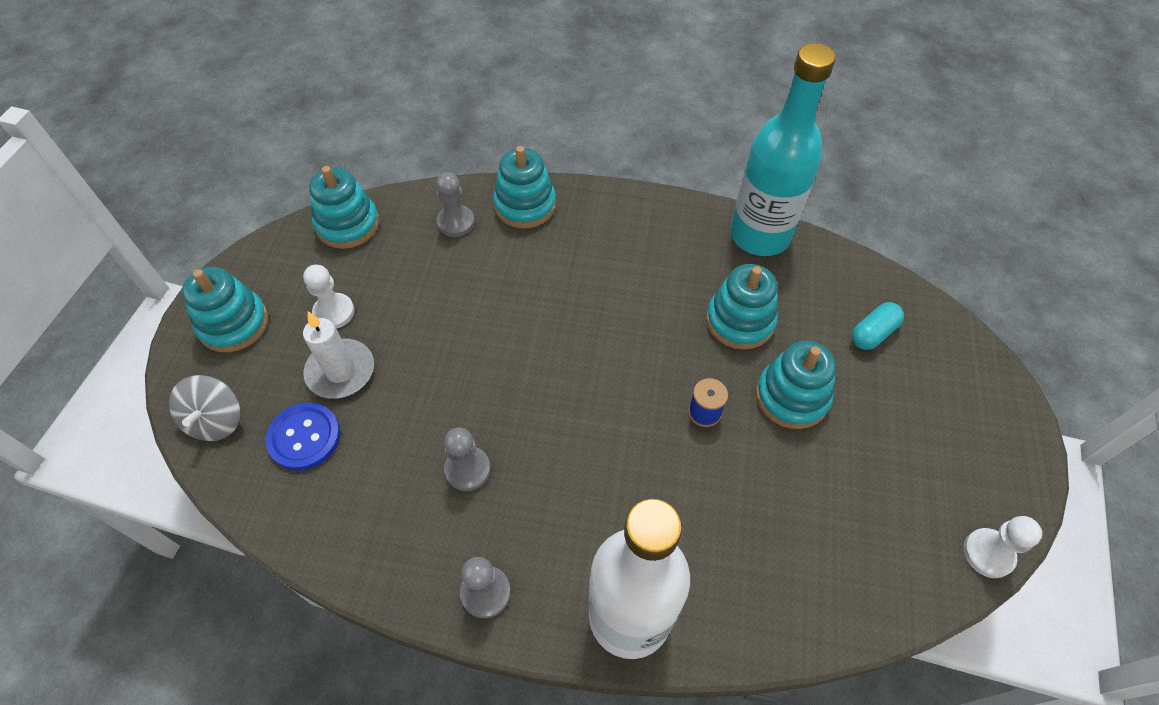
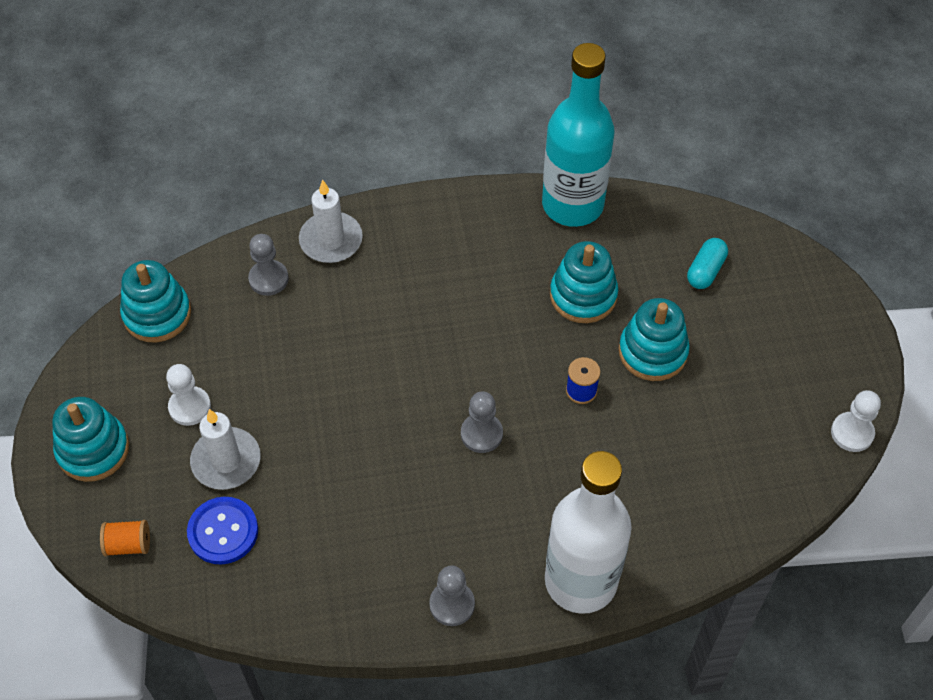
camera: 20 degrees left, 0 degrees up
grey spinning top [169,375,240,441] -> orange spool [100,520,150,556]
grey pawn [444,427,491,491] -> grey pawn moved to [461,391,503,453]
turquoise stacking toy [493,146,556,228] -> white candle [299,180,363,263]

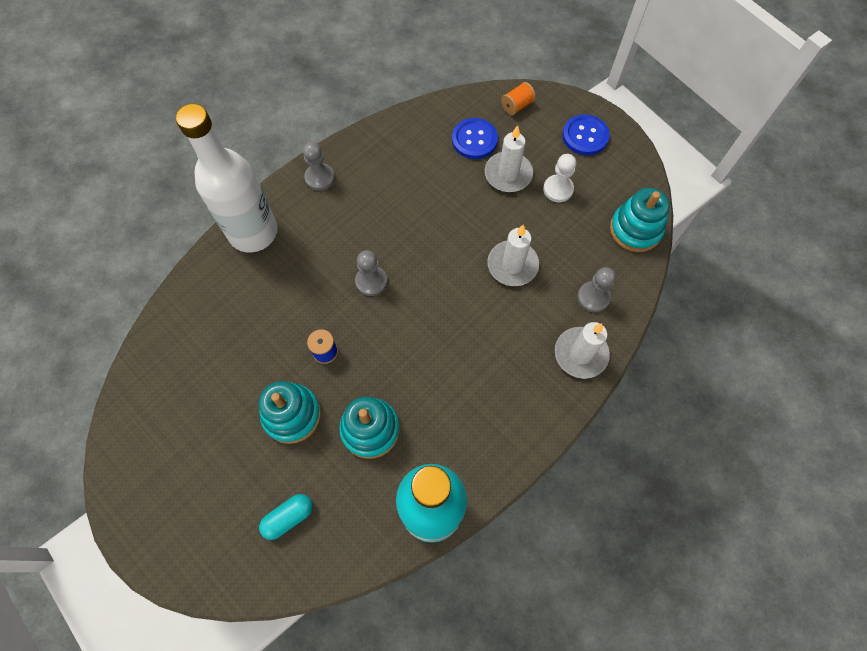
camera: 145 degrees right, 10 degrees up
turquoise stacking toy [52,397,129,482] -> blue button [562,114,610,155]
turquoise capsule [687,238,728,289] -> turquoise capsule turned 60 degrees clockwise [259,494,313,540]
white pawn [831,390,881,452] -> none
none -> white candle [487,225,539,286]

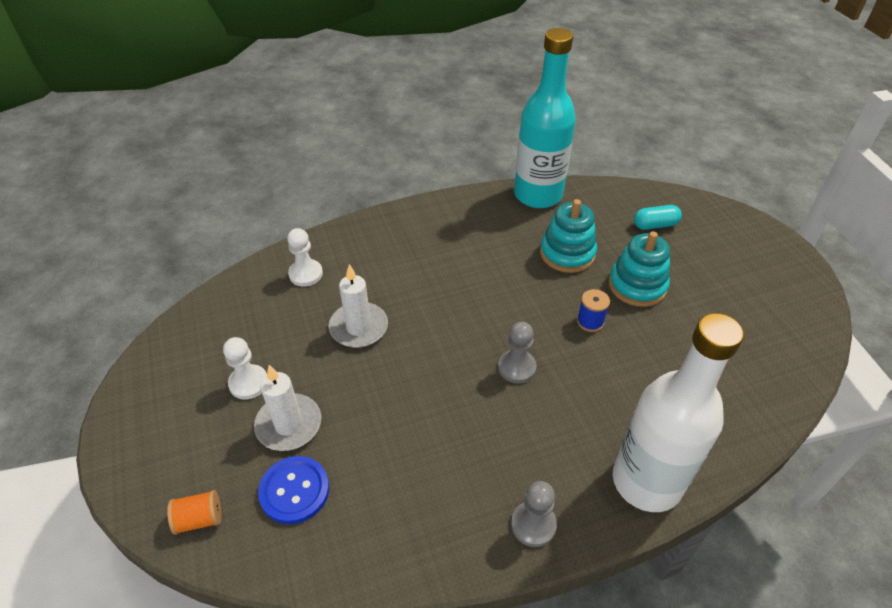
camera: 155 degrees left, 20 degrees down
white candle [555,322,610,379] -> none
blue button [562,114,610,155] -> none
grey pawn [577,267,616,312] -> white pawn [287,228,323,287]
turquoise stacking toy [610,188,670,252] -> none

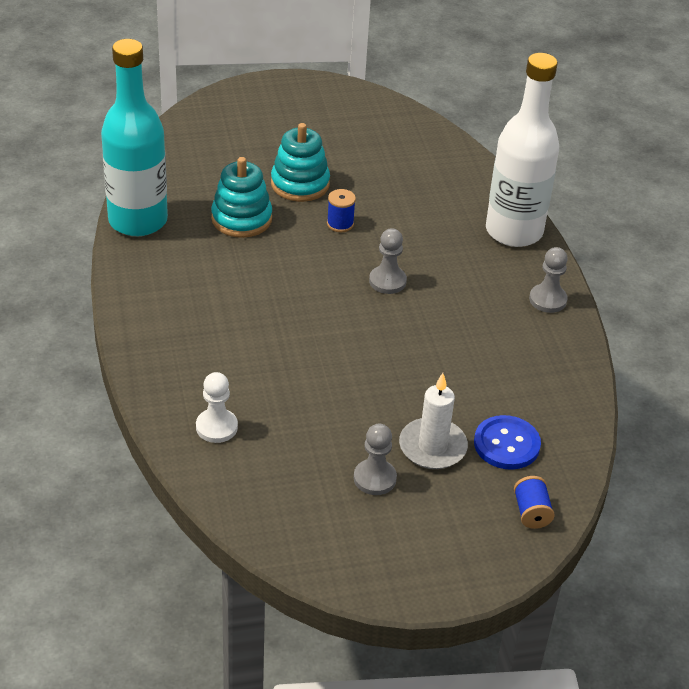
camera: 85 degrees left, 5 degrees down
orange spool [167,490,221,535] -> blue spool [514,476,555,529]
white pawn [223,337,267,399] -> grey pawn [354,424,397,495]
white candle [329,264,388,348] -> none
turquoise capsule [634,205,682,230] -> none

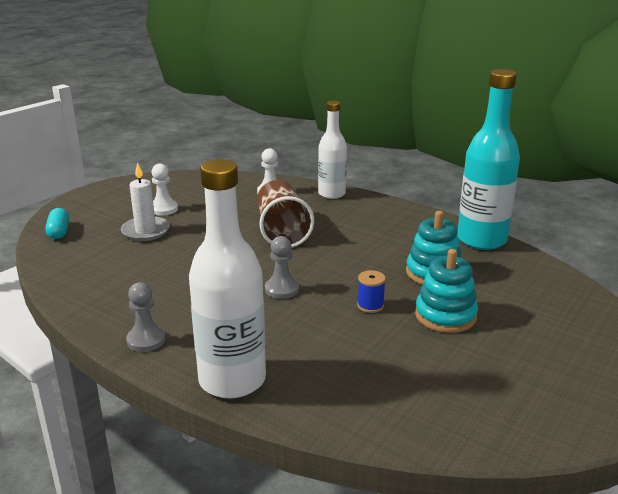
camera: 140 degrees right, 15 degrees down
grey pawn [354,424,397,495] -> white pawn [151,164,178,216]
blue button [474,415,541,470] -> none
blue spool [514,476,555,529] -> turquoise capsule [45,208,69,239]
none -> brown cup [257,180,314,248]
none -> white bottle [318,101,347,199]

